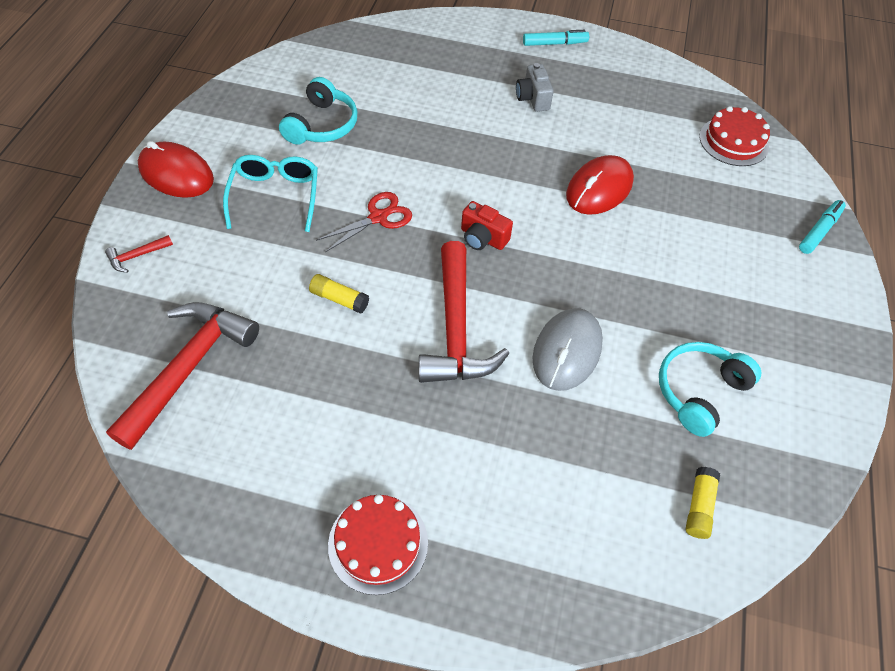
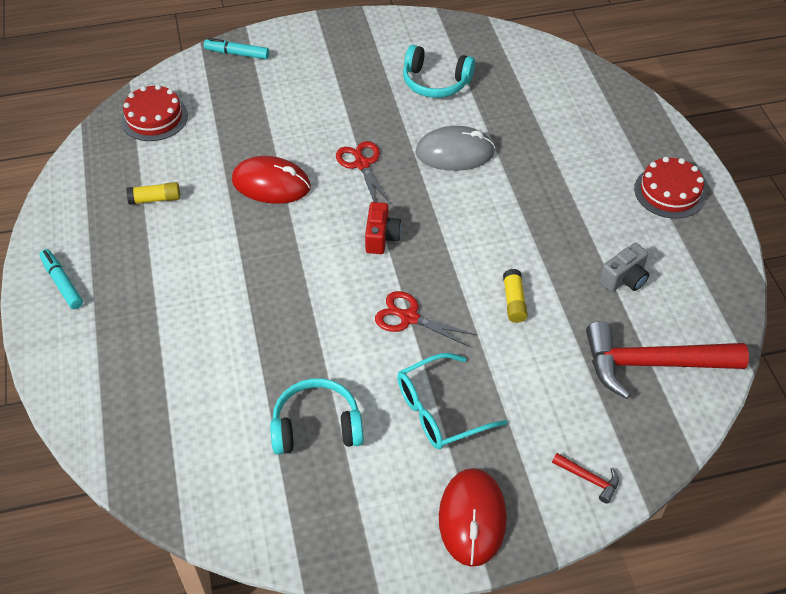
camera: 115 degrees left, 5 degrees down
red hammer [419,241,510,383] -> none
grey camera [516,63,554,112] -> grey camera moved to [599,243,649,292]
yellow glue stick [685,467,720,539] -> yellow glue stick moved to [126,182,180,205]
none -> red scissors [336,141,390,203]

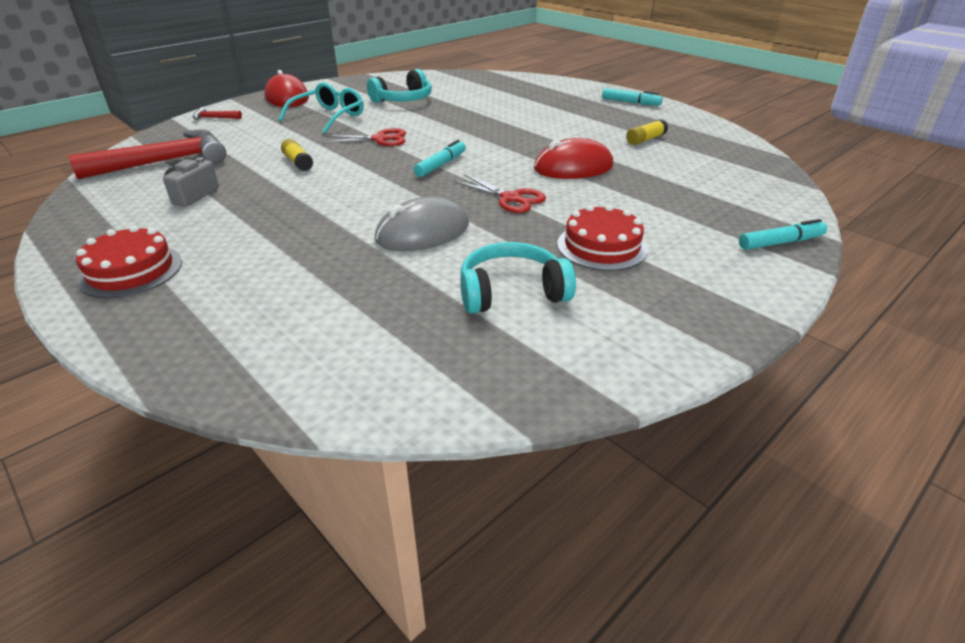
camera: 150 degrees right, 15 degrees down
red cake [121,85,188,141] -> red cake moved to [557,205,648,271]
red camera [365,202,402,254] -> turquoise marker [414,140,466,177]

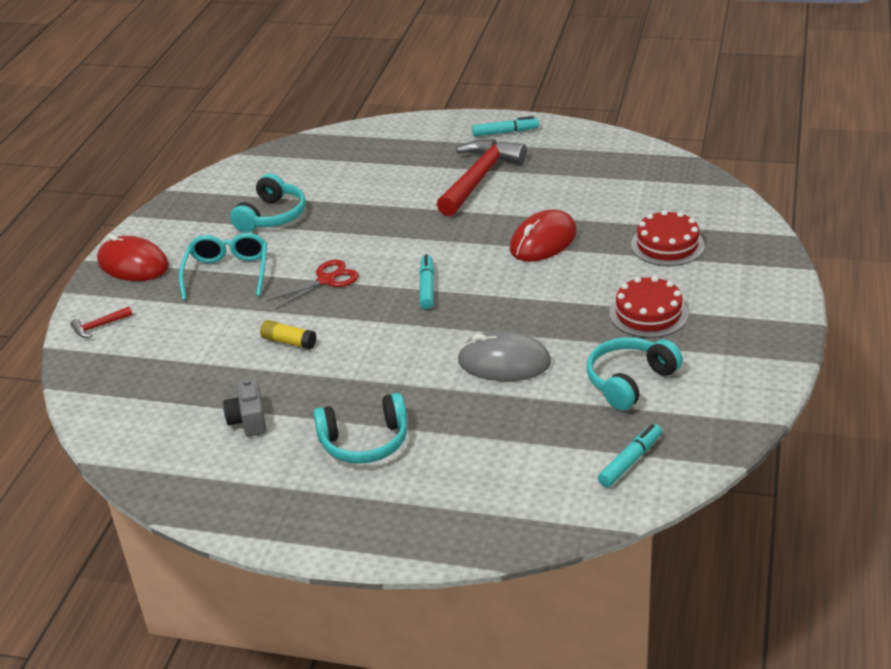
camera: 30 degrees left, 0 degrees up
red hammer [68,130,226,179] -> red hammer moved to [437,139,527,216]
red cake [76,225,182,298] -> red cake moved to [631,210,705,266]
grey mouse [375,196,469,251] -> grey mouse turned 75 degrees clockwise [457,331,551,381]
red scissors [454,174,546,213] -> none
yellow glue stick [626,119,668,145] -> none
turquoise marker [739,219,827,250] -> turquoise marker moved to [598,424,662,487]
none -> turquoise headphones [313,393,408,464]

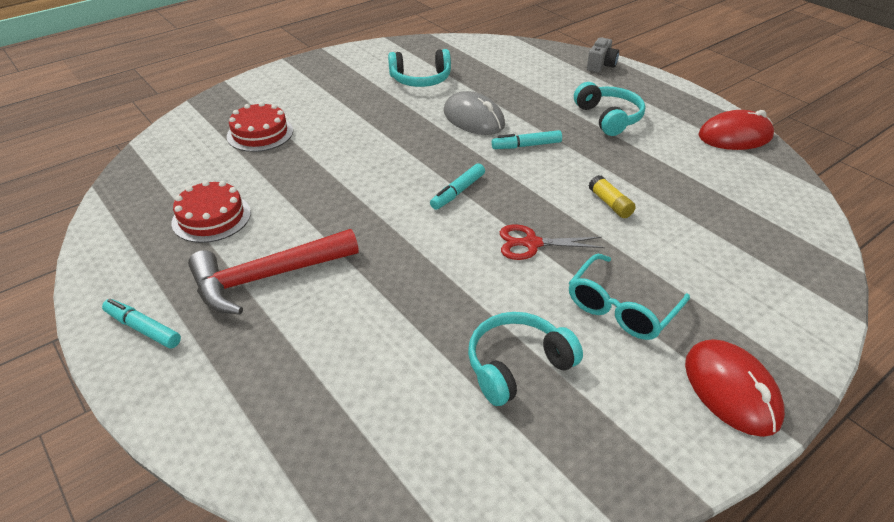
camera: 145 degrees left, 5 degrees up
red hammer [70,307,132,338] -> none
grey camera [223,378,267,437] -> grey camera moved to [587,37,619,73]
turquoise headphones [313,393,408,464] -> turquoise headphones turned 45 degrees clockwise [574,82,645,136]
red mouse [510,209,577,261] -> red mouse moved to [698,110,774,150]
turquoise marker [598,424,662,487] -> turquoise marker moved to [492,130,562,149]
red cake [609,276,688,338] -> red cake moved to [172,180,251,243]

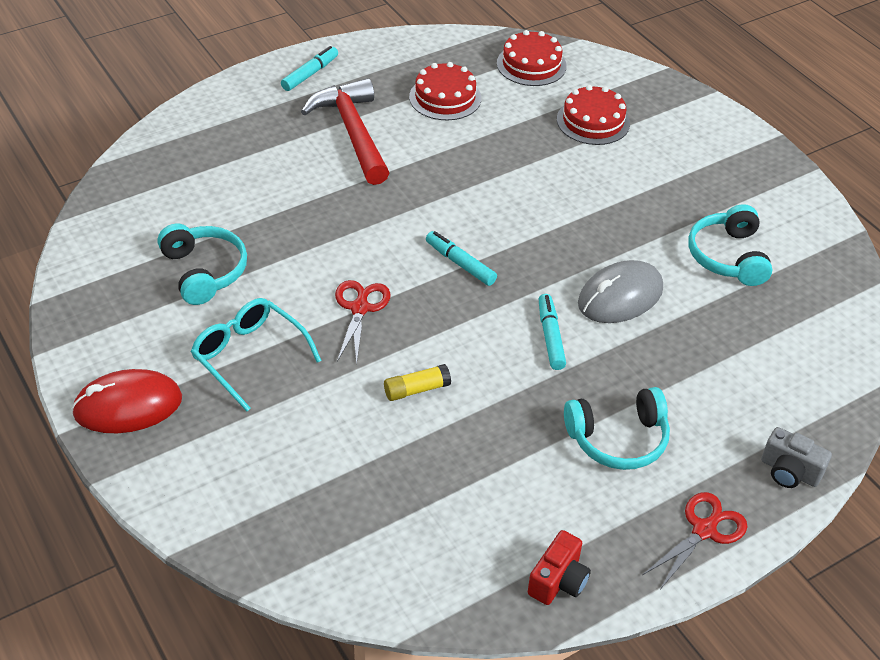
camera: 95 degrees right, 5 degrees up
red mouse [698,110,774,150] -> red camera [528,530,591,605]
none -> red cake [497,30,567,86]
none -> red scissors [642,492,747,588]

